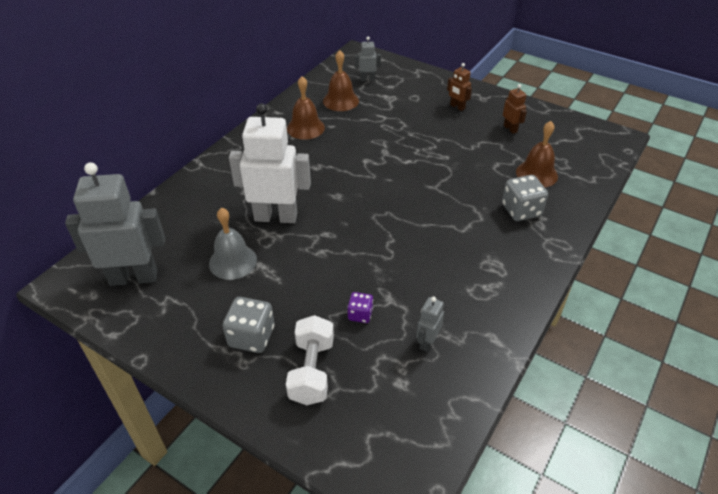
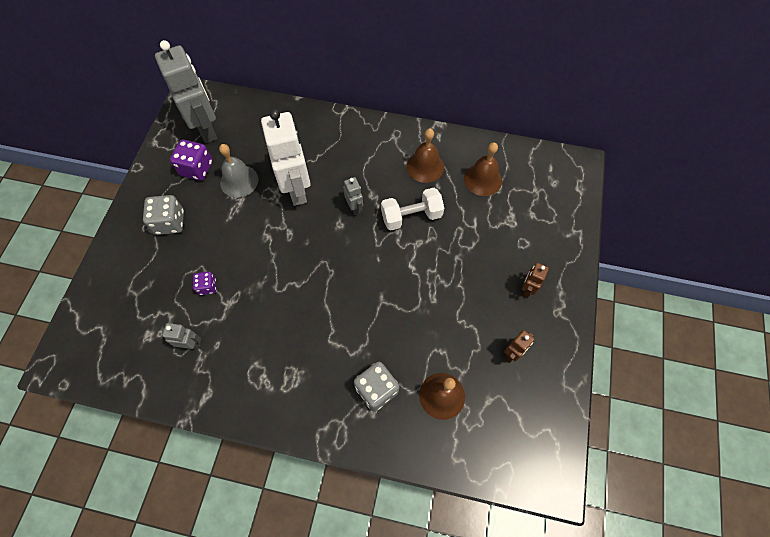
camera: 70 degrees right, 20 degrees up
white dumbbell [286,315,334,405] -> white dumbbell moved to [381,188,444,231]
grey robot [355,36,381,81] -> grey robot moved to [343,177,363,215]
none -> purple dice [170,140,213,181]

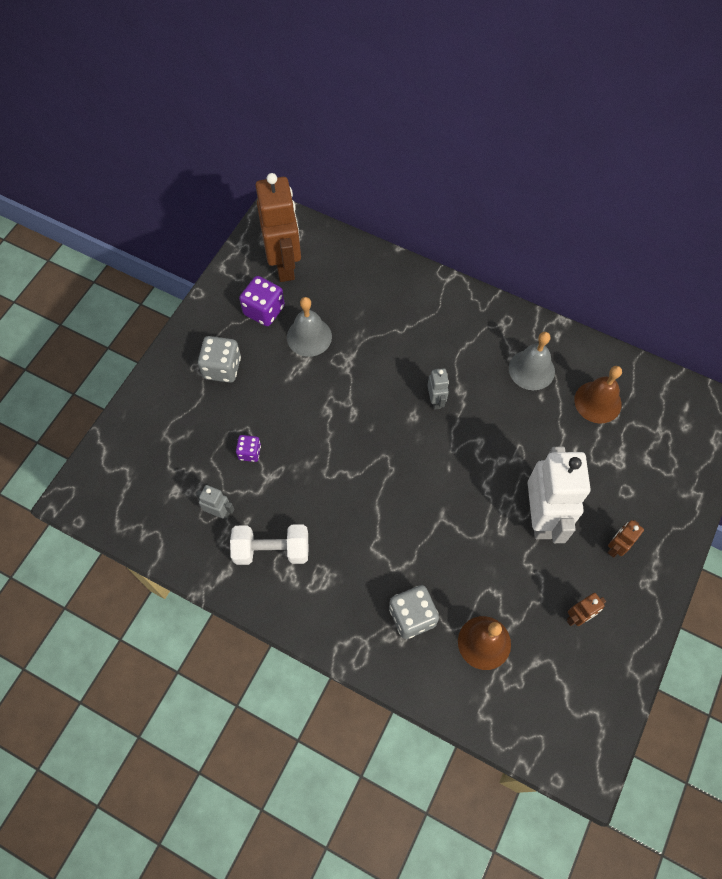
camera: 15 degrees right, 0 degrees up
grey robot [155,40,217,143] -> brown robot [255,173,301,282]
white robot [261,109,311,206] -> white robot moved to [527,447,591,543]
white dumbbell [381,188,444,231] -> white dumbbell moved to [230,524,309,565]
brown bell [407,129,444,183] -> grey bell [509,332,555,390]

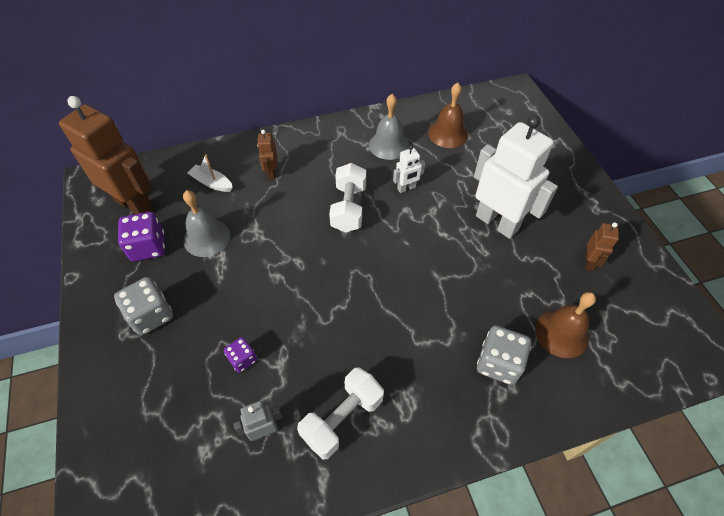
camera: 45 degrees left, 10 degrees down
grey robot [428,368,449,410] -> white dumbbell [329,163,366,232]
brown robot [607,520,644,558] -> brown robot moved to [257,130,277,180]
none -> white boat [188,155,233,192]
none -> white robot [393,145,425,193]

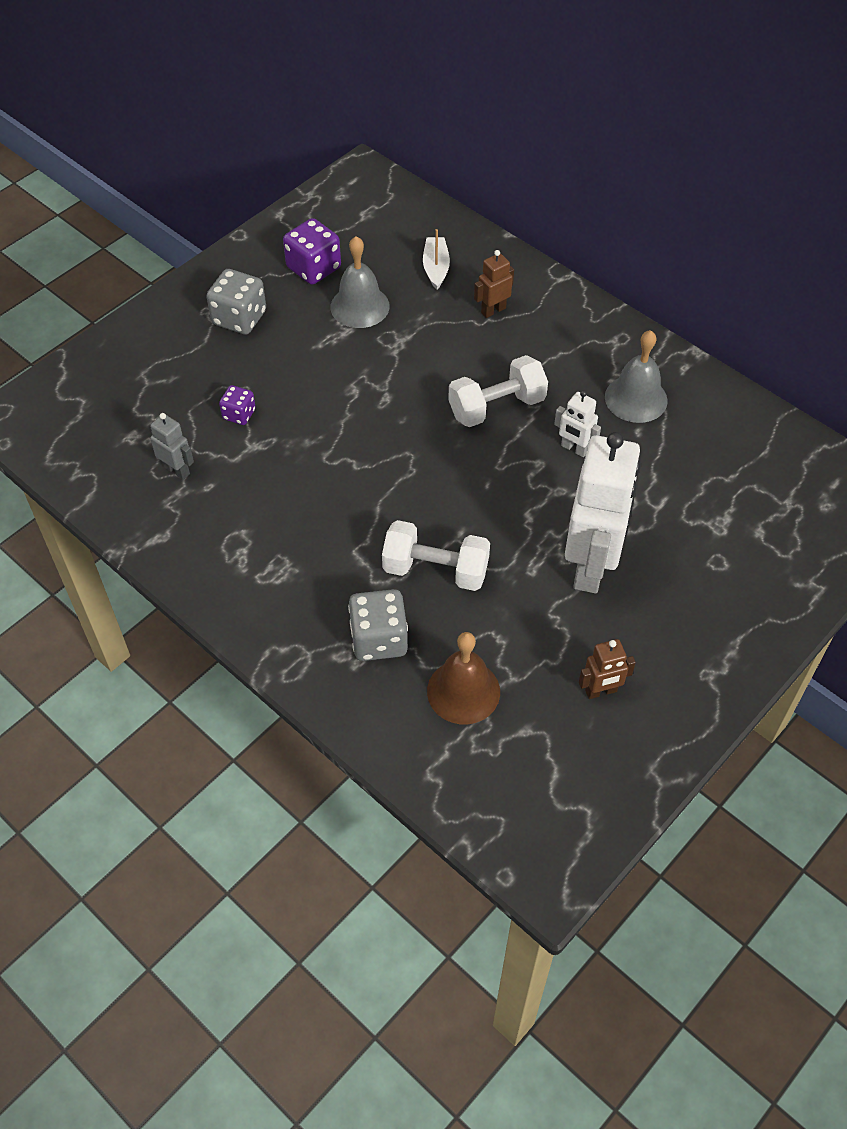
camera: 60 degrees right, 0 degrees up
brown robot [59,96,154,214] -> none
white dumbbell [297,367,384,460] -> white dumbbell moved to [382,520,490,591]
brown bell [428,83,468,148] -> none

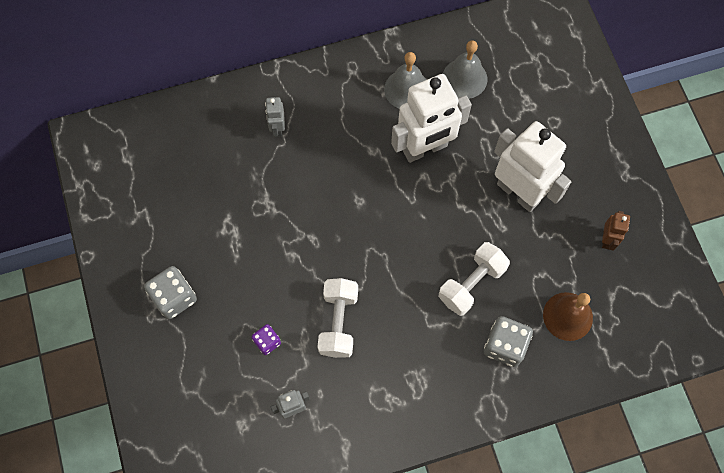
camera: 60 degrees left, 15 degrees up
purple dice [283,218,341,285] -> none
grey bell [330,236,390,328] -> grey bell moved to [443,40,487,99]
white boat [423,229,450,290] -> none
white dumbbell [448,355,548,427] -> white dumbbell moved to [318,278,358,358]
brown robot [474,250,514,318] -> grey robot [265,97,285,137]
white robot [554,390,601,457] -> white robot [391,74,472,163], size x2.24

